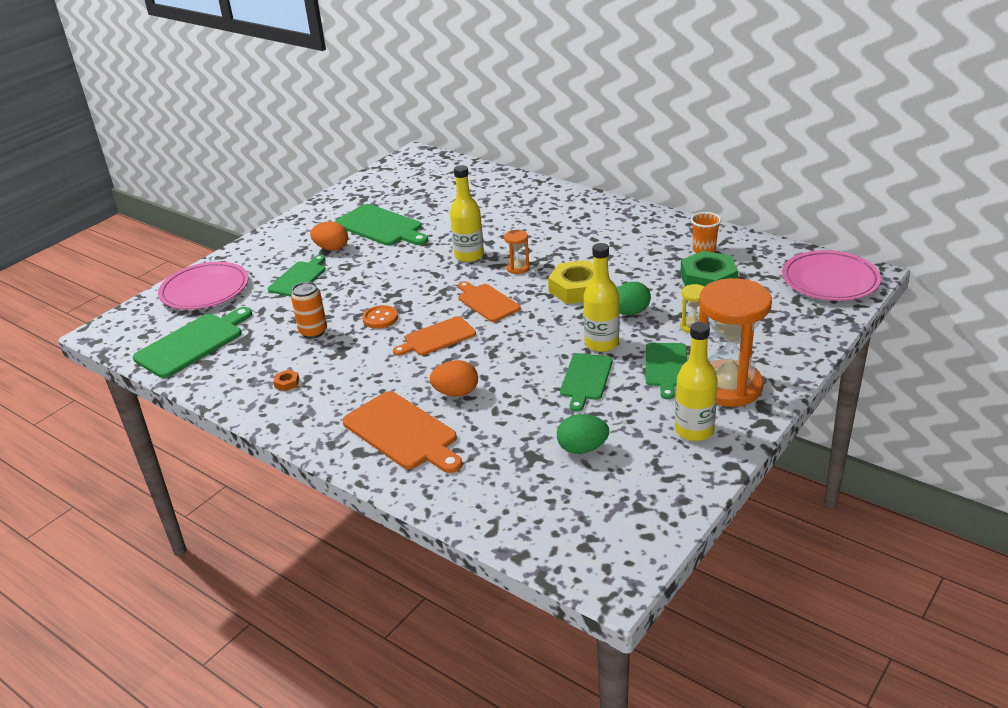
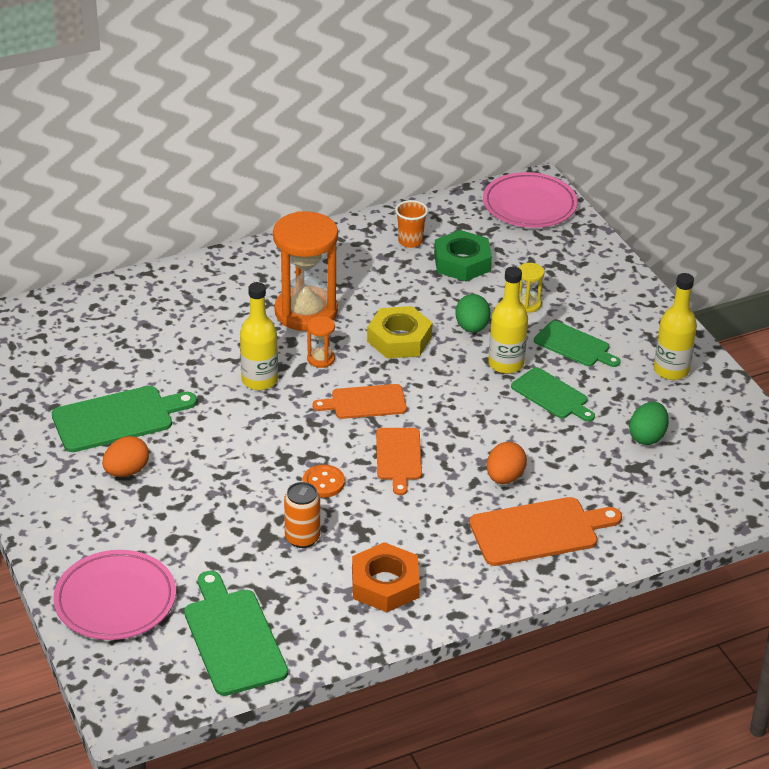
camera: 65 degrees left, 5 degrees up
green cutting board [268,255,326,297] -> none
orange nut [273,370,299,391] -> orange nut [352,542,420,612], size x2.46
orange hourglass [699,278,772,407] -> orange hourglass moved to [273,211,338,331]

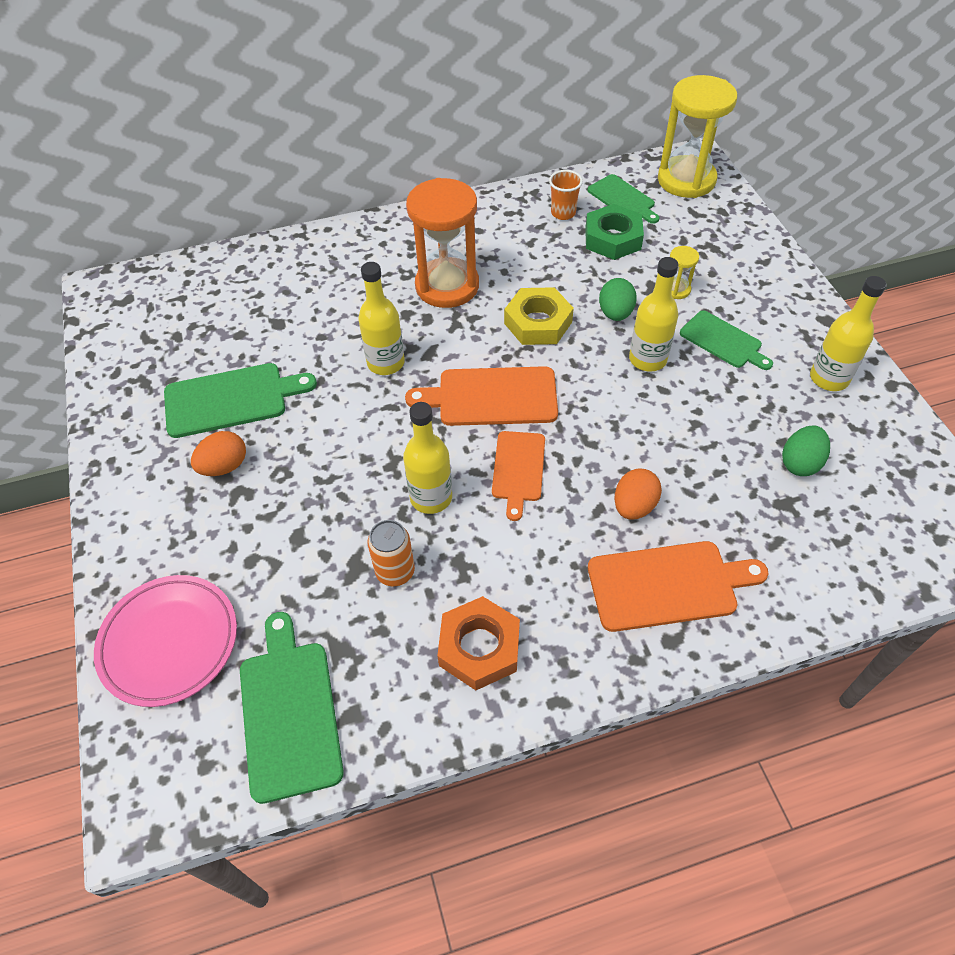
camera: 10 degrees right, 15 degrees up
orange button [303,465,345,498] -> yellow bottle [403,402,452,514]
orange hourglass [307,316,335,368] -> none
orange cutting board [312,384,407,419] -> orange cutting board [405,366,558,426], size x1.52
pink plate [483,172,578,228] -> yellow hourglass [658,75,737,198]
green cutting board [511,367,595,422] -> green cutting board moved to [588,174,660,224]

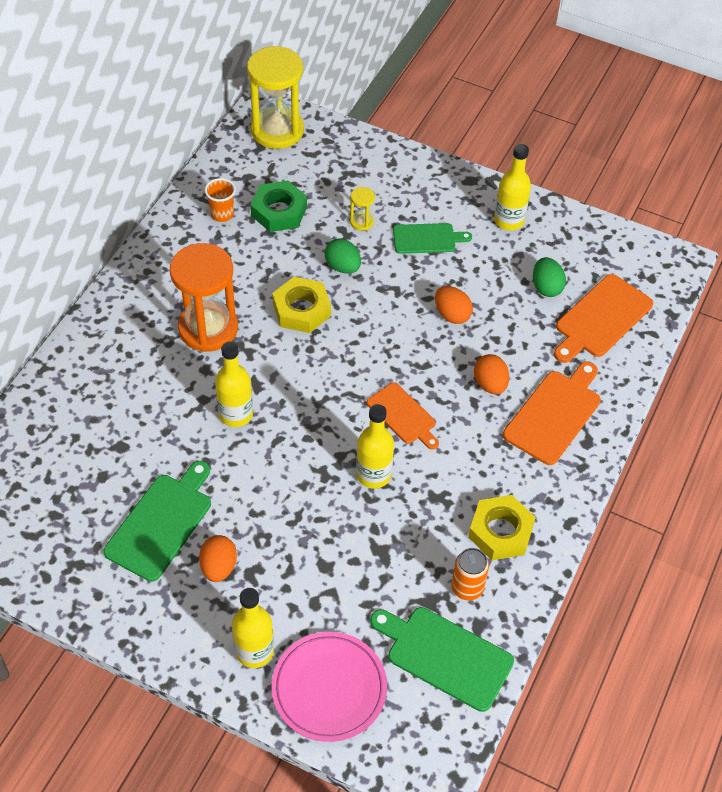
camera: 50 degrees left, 0 degrees up
orange can [368,520,415,586] -> orange can moved to [452,548,489,600]
orange cutting board [405,366,558,426] -> orange cutting board moved to [554,274,653,363]
orange nut [437,596,520,690] -> yellow nut [468,495,536,560]
green cutting board [588,174,660,224] -> none
yellow bottle [629,257,678,372] -> yellow bottle moved to [232,588,274,668]
none -> orange egg [435,286,473,324]

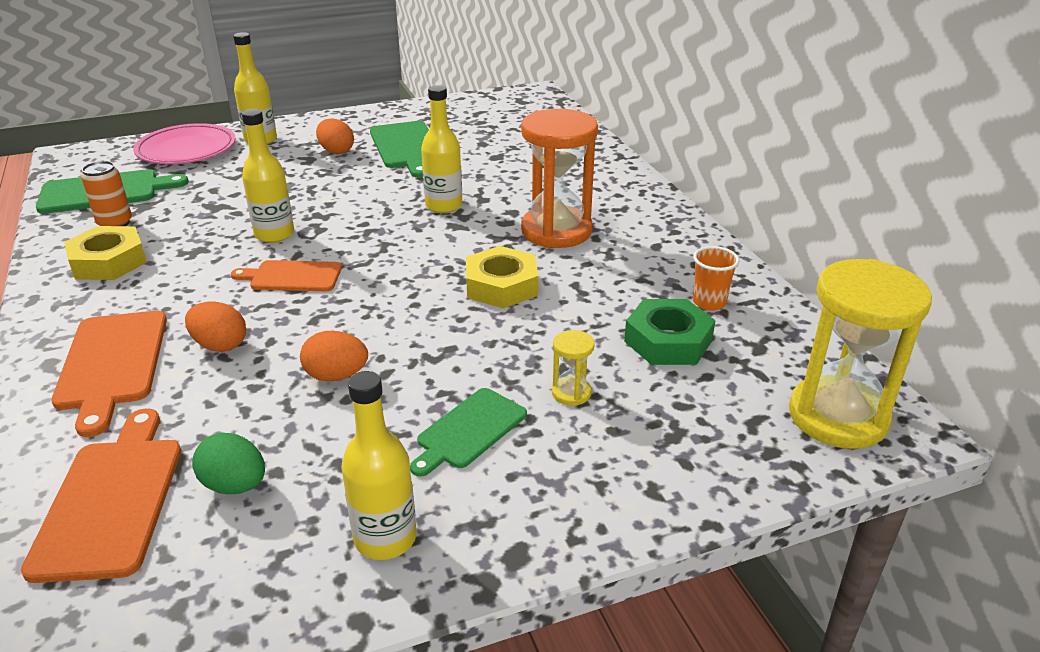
camera: 135 degrees right, 20 degrees down
green egg [325,238,361,274] -> none

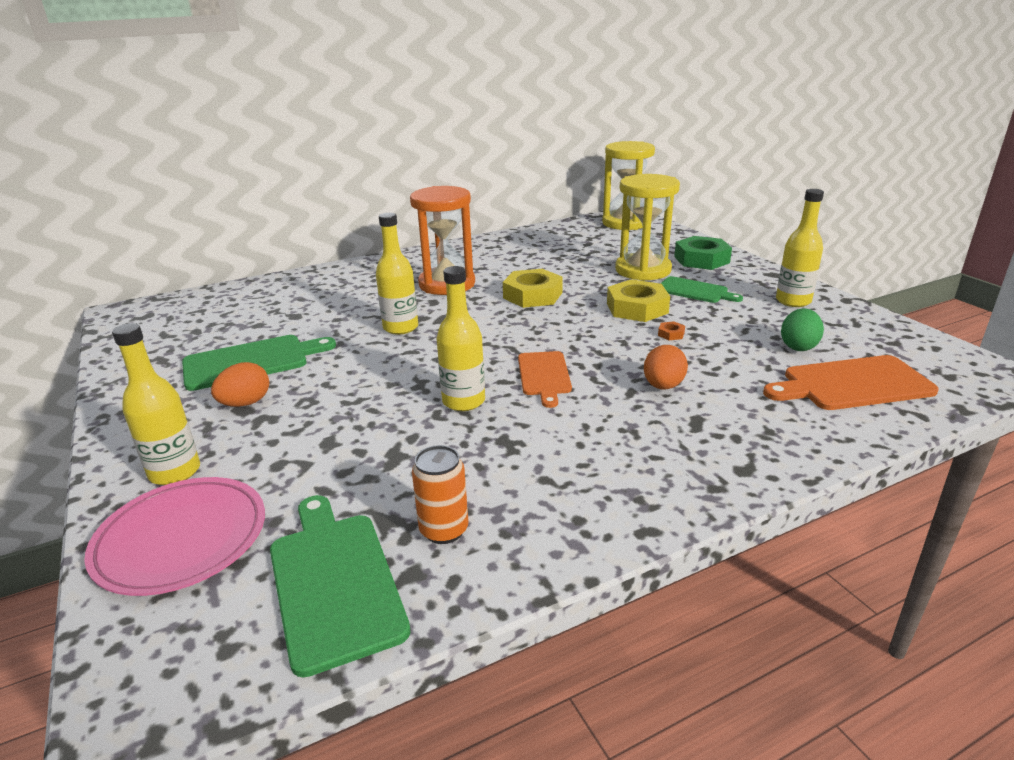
camera: 95 degrees left, 5 degrees down
orange cutting board [51,311,167,437] -> none
yellow nut [64,226,147,280] -> yellow nut moved to [607,279,670,322]
orange egg [300,331,368,381] -> orange nut [658,321,685,340]
yellow hourglass [552,330,595,406] -> yellow hourglass [615,174,680,281], size x2.35
green nut [624,299,716,365] -> green nut moved to [674,236,732,270]
orange cup [693,246,739,311] -> none

